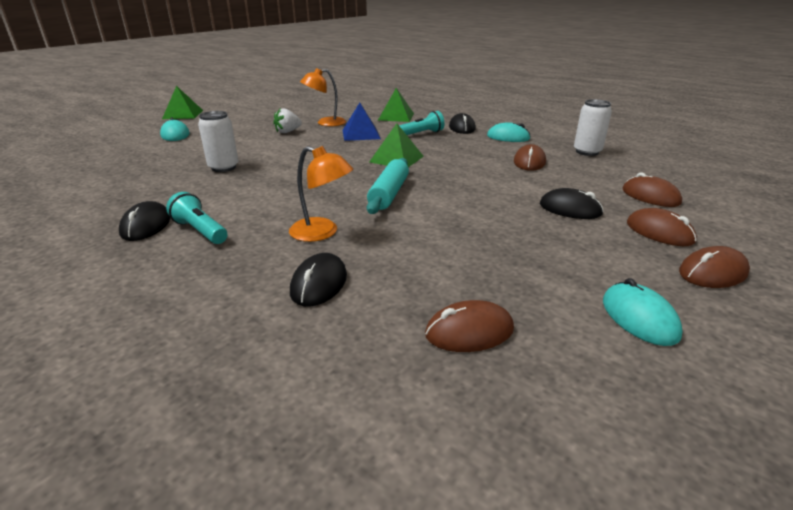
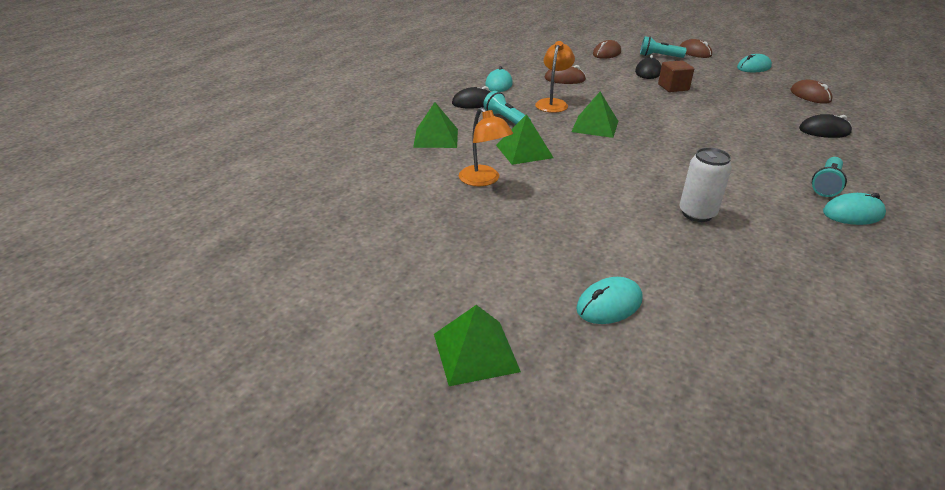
camera: 100 degrees left, 5 degrees up
black mouse [119,201,170,241] -> turquoise mouse [823,193,886,225]
white strawberry [273,108,302,133] -> none
orange lamp [289,146,353,242] -> orange lamp moved to [535,41,575,113]
blue pyramid [342,103,381,141] -> green pyramid [496,114,554,165]
turquoise rolling pin [367,158,409,214] -> none
white can [574,99,612,156] -> none
brown mouse [627,208,697,246] -> turquoise flashlight [640,36,687,58]
none -> brown cube [658,60,694,92]

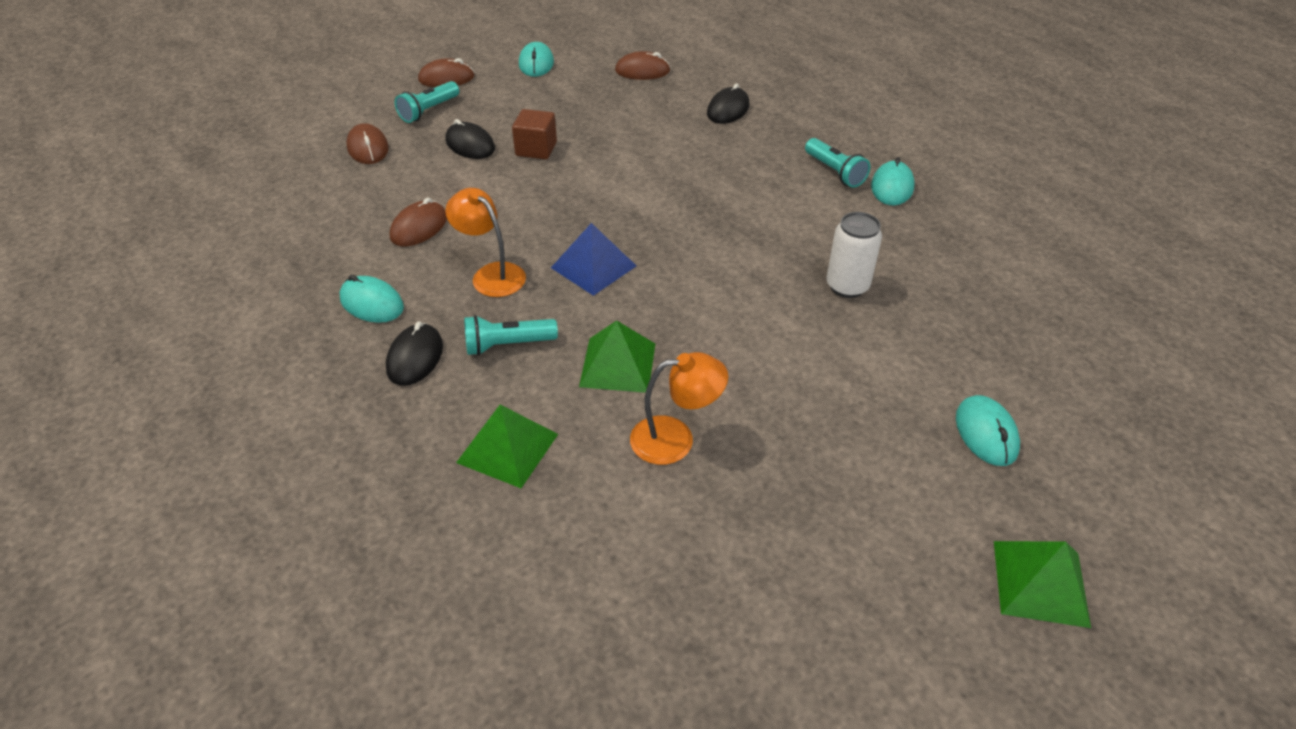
camera: 65 degrees left, 10 degrees up
green pyramid [571,92,618,138] -> blue pyramid [551,223,636,296]

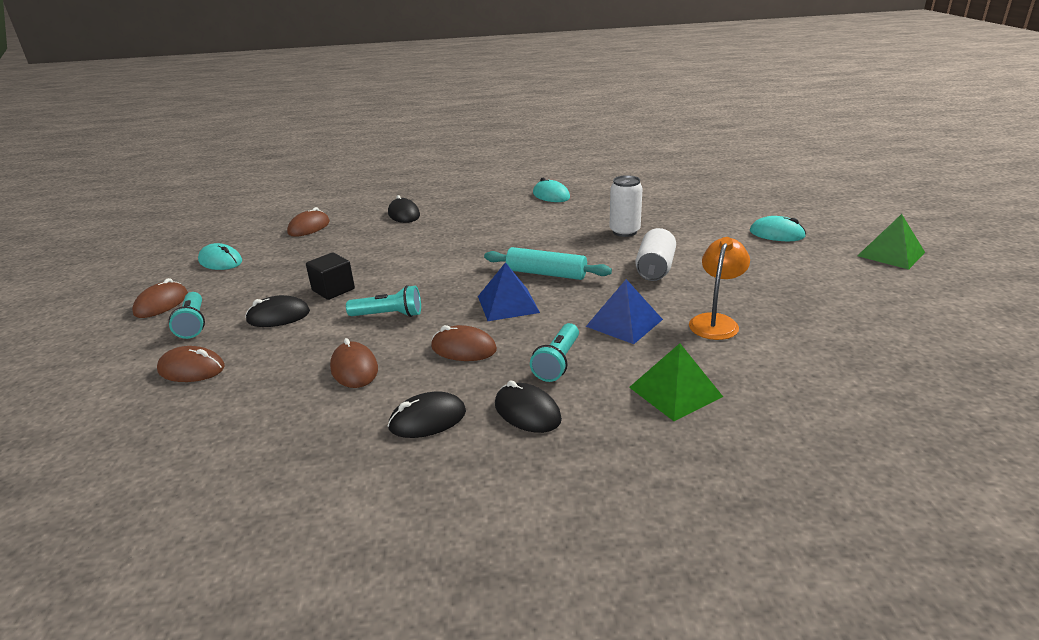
camera: 55 degrees left, 15 degrees down
turquoise mouse [340,275,404,323] -> black mouse [388,392,466,438]
orange lamp [445,188,526,297] -> brown mouse [431,325,497,361]
brown cube [512,109,557,159] -> black cube [306,253,355,300]
green pyramid [579,320,655,393] -> blue pyramid [586,279,663,344]
turquoise flashlight [805,138,871,188] -> turquoise flashlight moved to [346,285,421,317]
none -> turquoise rolling pin [484,247,612,280]
none -> white can [635,228,676,281]

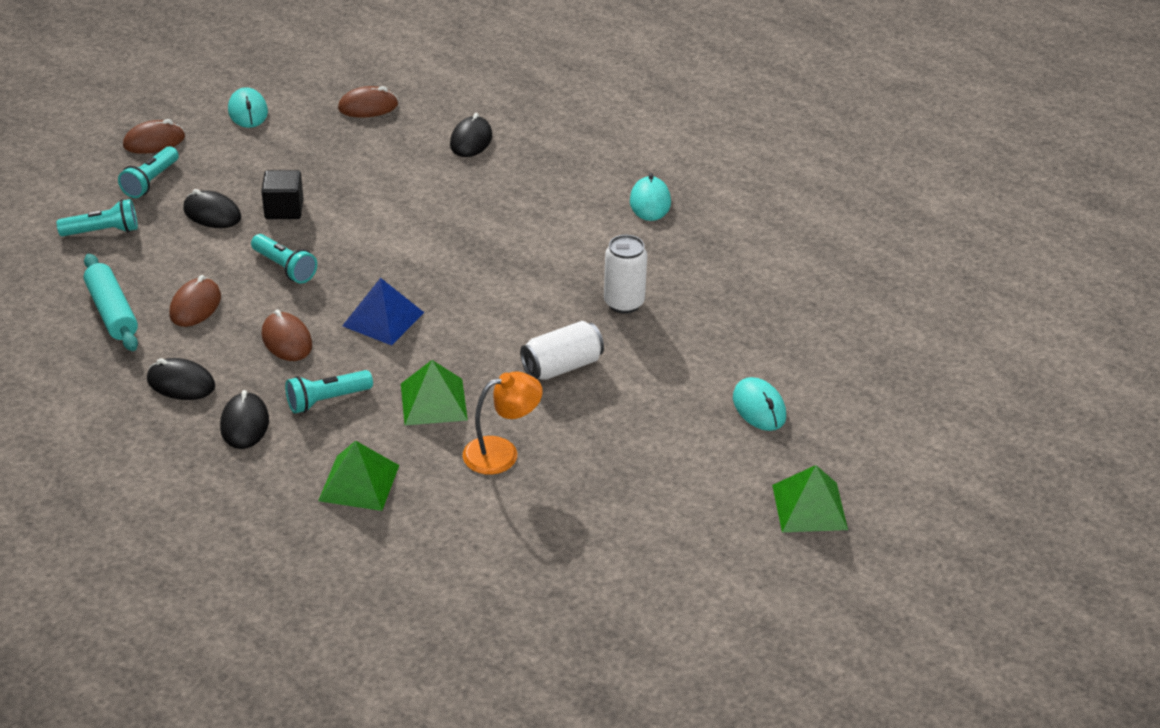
camera: 40 degrees right, 10 degrees up
brown mouse [157,346,225,382] -> turquoise flashlight [56,199,138,236]
turquoise rolling pin [484,247,612,280] -> turquoise rolling pin moved to [84,254,138,351]
blue pyramid [586,279,663,344] -> green pyramid [401,360,468,425]

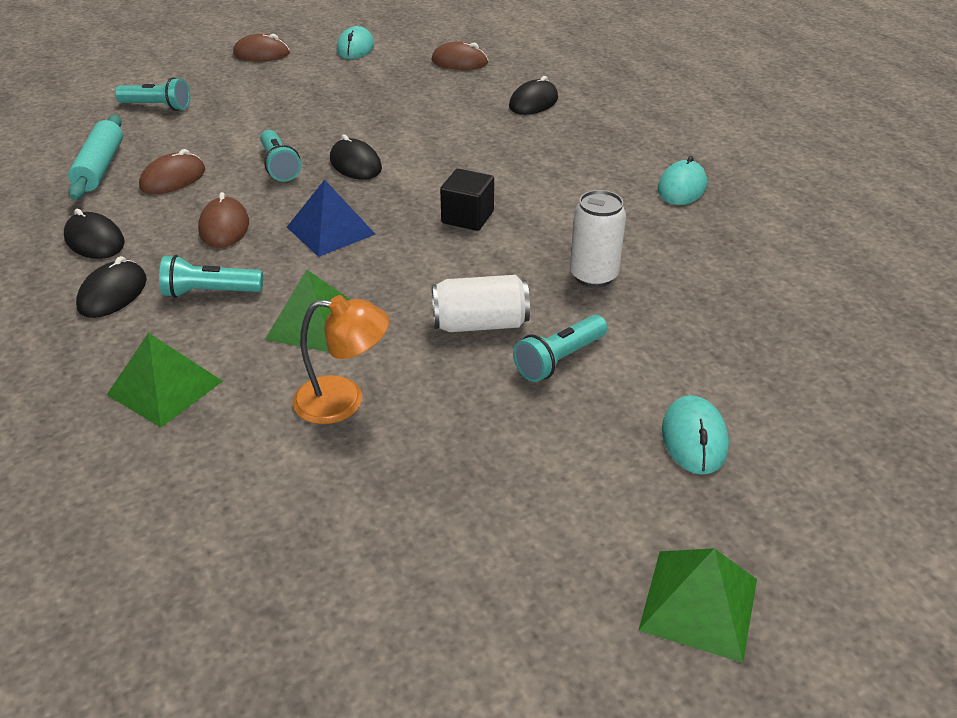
camera: 25 degrees right, 0 degrees up
turquoise flashlight [118,146,179,198] -> turquoise flashlight moved to [513,315,607,382]
black mouse [183,189,241,228] -> black mouse moved to [330,134,382,180]
black cube [261,170,303,219] -> black cube moved to [440,169,494,231]

